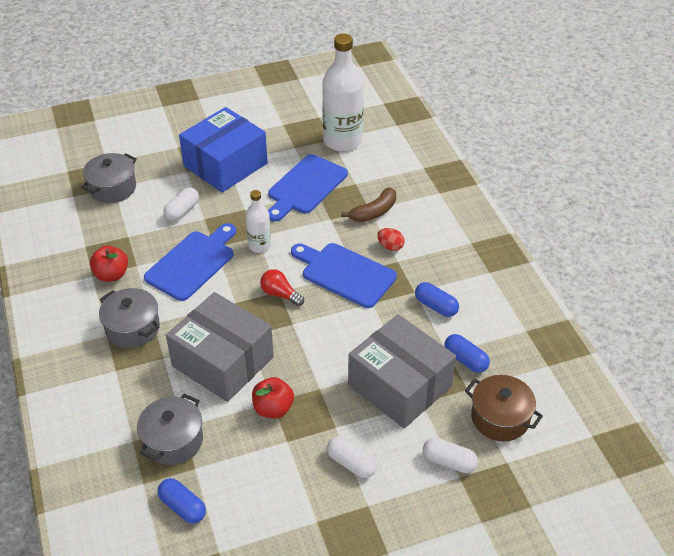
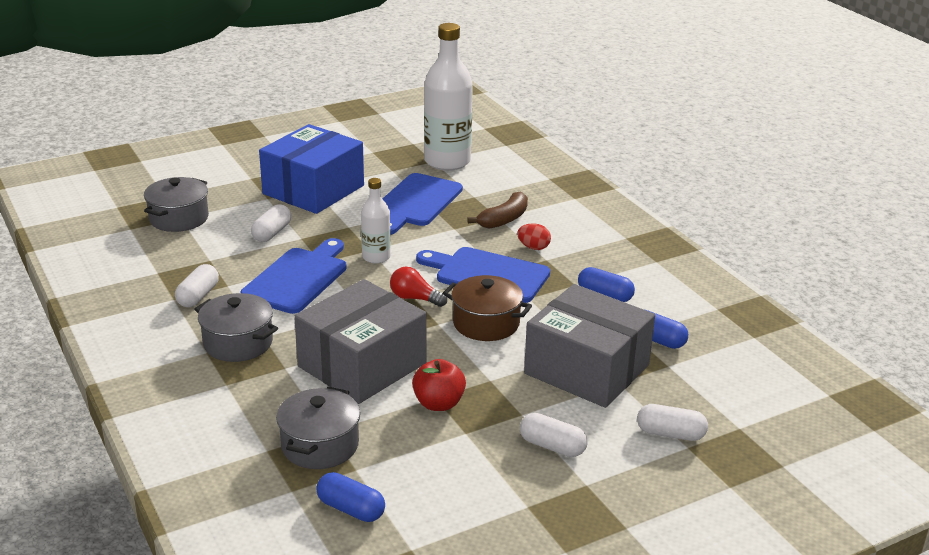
camera: 10 degrees left, 15 degrees down
red apple [90,246,128,282] -> white capsule [175,264,219,307]
grey box [166,292,274,402] -> grey box turned 75 degrees counterclockwise [294,279,427,404]
brown pot [465,375,543,441] -> brown pot moved to [443,275,532,341]

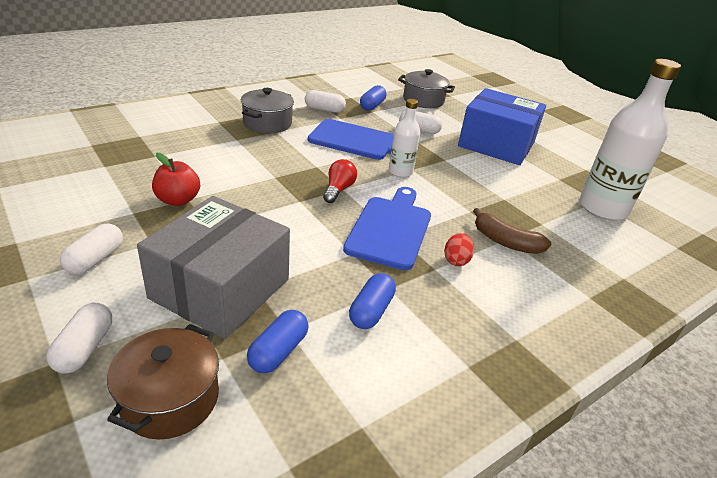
camera: 80 degrees right, 5 degrees up
grey pot [276,387,360,469] -> none
grey box [294,279,427,404] -> none
blue capsule [316,472,385,522] -> blue capsule moved to [360,85,386,111]
blue cutting board [383,173,463,235] -> none
brown pot [443,275,532,341] -> brown pot moved to [107,324,219,439]

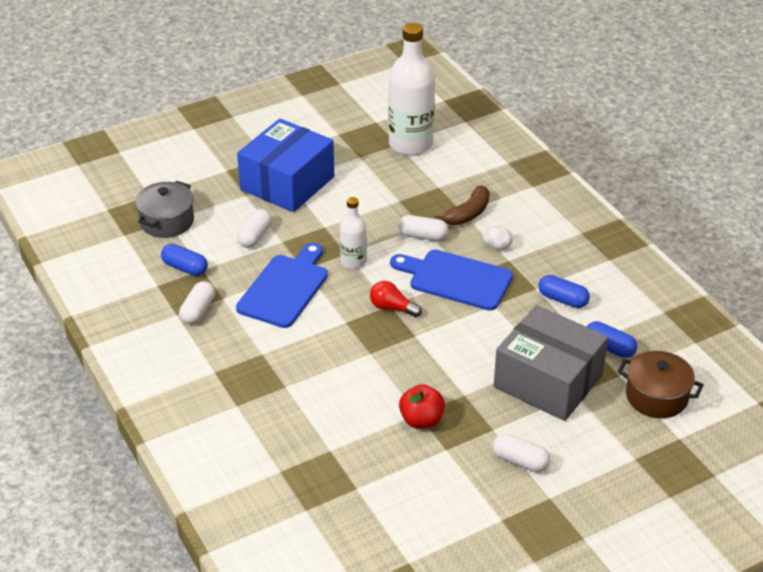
camera: 80 degrees left, 5 degrees up
white capsule [46,303,112,374] -> white capsule moved to [398,215,449,241]
grey pot [241,88,294,133] -> none
red egg [444,233,474,266] -> white egg [482,226,513,250]

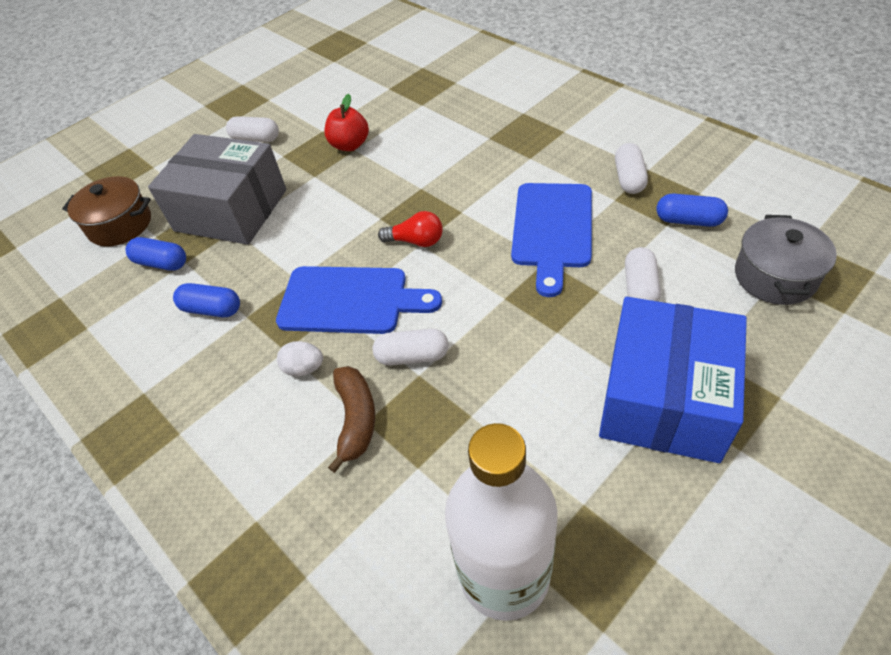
camera: 170 degrees right, 10 degrees up
white bottle [340,197,367,269] -> none
brown banana [435,185,490,225] -> brown banana turned 150 degrees clockwise [328,366,375,473]

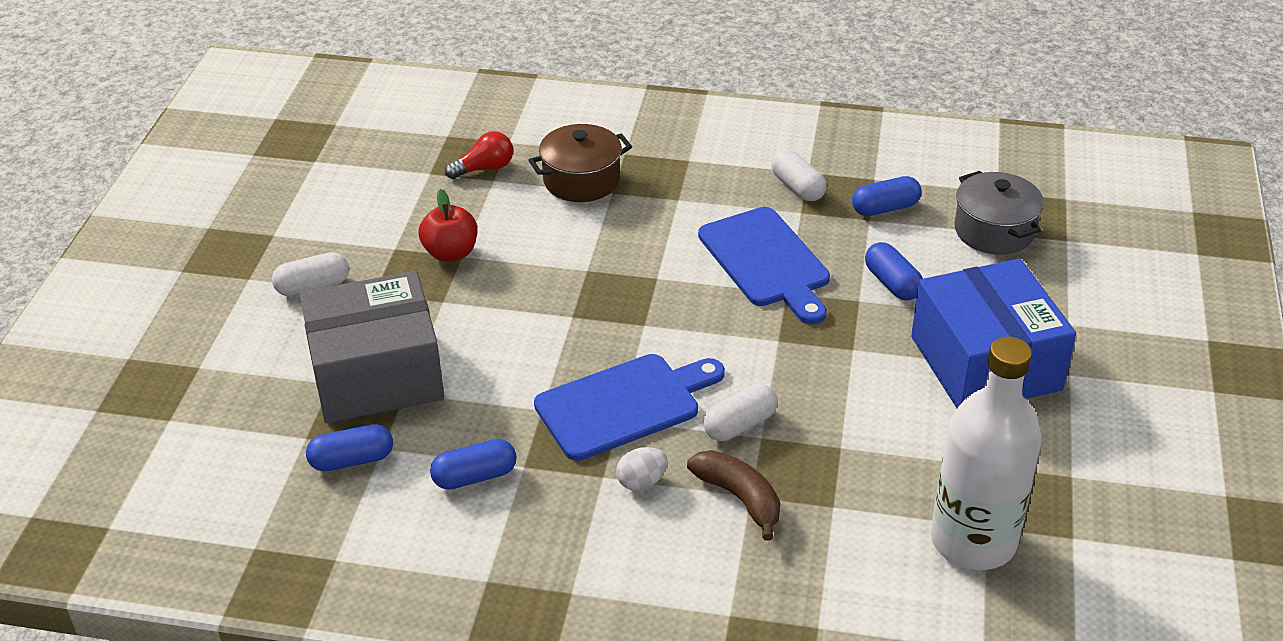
camera: 40 degrees left, 10 degrees down
brown pot [62,176,151,247] -> brown pot moved to [528,124,632,202]
red light bulb [378,211,443,247] -> red light bulb moved to [445,131,513,179]
white capsule [625,247,661,301] -> blue capsule [865,242,923,301]

